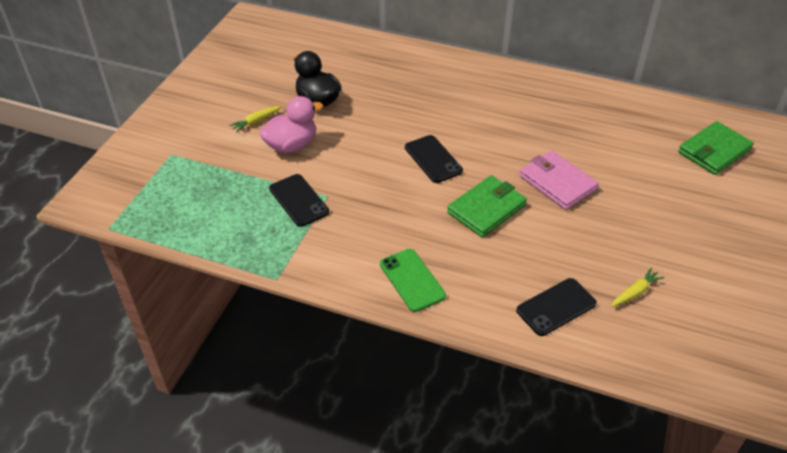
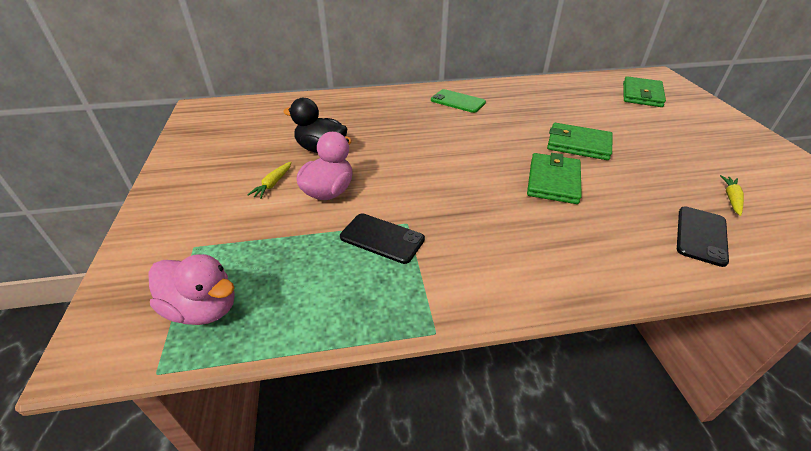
camera: 30 degrees left, 5 degrees down
green phone [380,249,446,312] -> green phone moved to [431,89,486,113]
black phone [405,135,463,183] -> none
pink wallet [520,151,599,210] -> green wallet [547,123,613,160]
none -> pink duck [148,254,235,325]

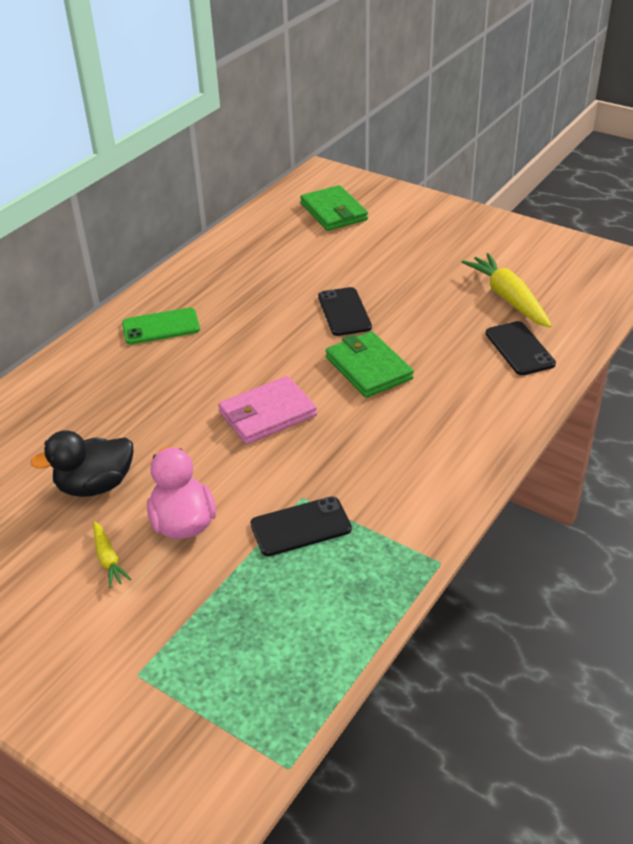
camera: 45 degrees left, 0 degrees up
pink duck [148,254,235,325] -> none
green wallet [547,123,613,160] -> black phone [318,287,372,336]
yellow carrot [720,175,744,216] -> yellow carrot [462,253,552,328], size x1.97
none -> pink wallet [218,376,317,444]

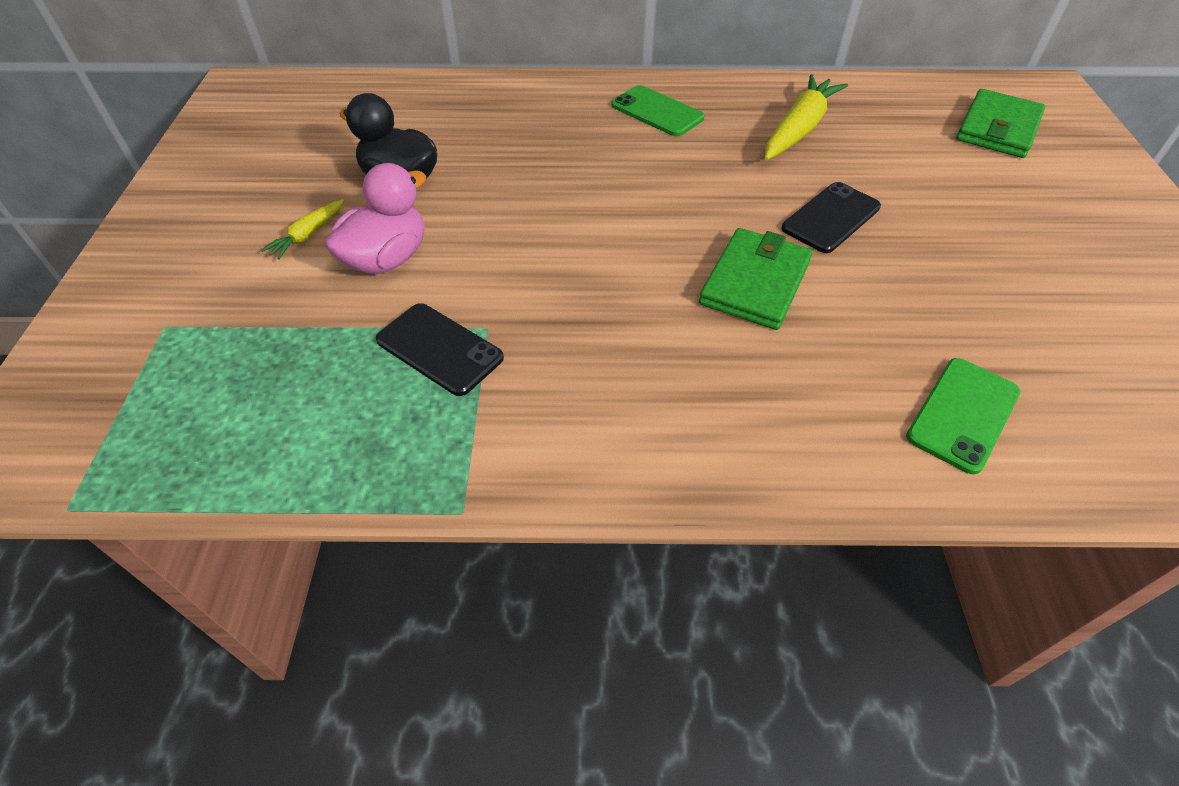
camera: 55 degrees right, 10 degrees up
pink wallet [218,376,317,444] -> none
yellow carrot [462,253,552,328] -> yellow carrot moved to [765,74,848,160]
black phone [486,321,556,375] -> green phone [906,358,1020,475]

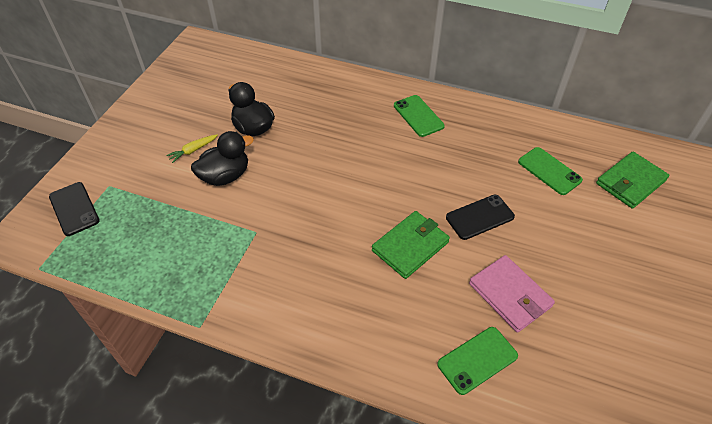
camera: 20 degrees right, 0 degrees up
pink duck [325,163,426,274] -> black duck [191,131,254,186]
black phone [376,303,504,396] -> black phone moved to [49,182,100,236]
yellow carrot [765,74,848,160] -> none
none -> pink wallet [469,255,555,333]
none -> green phone [518,147,583,195]

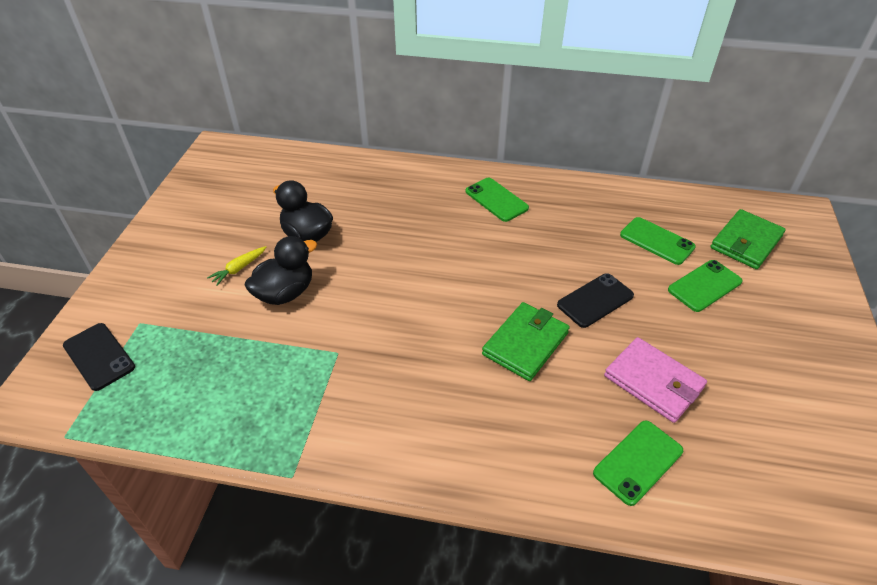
camera: 10 degrees left, 5 degrees down
none -> green phone [668,260,743,312]

